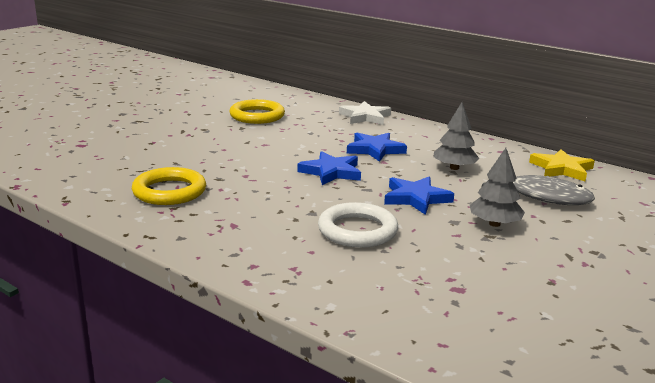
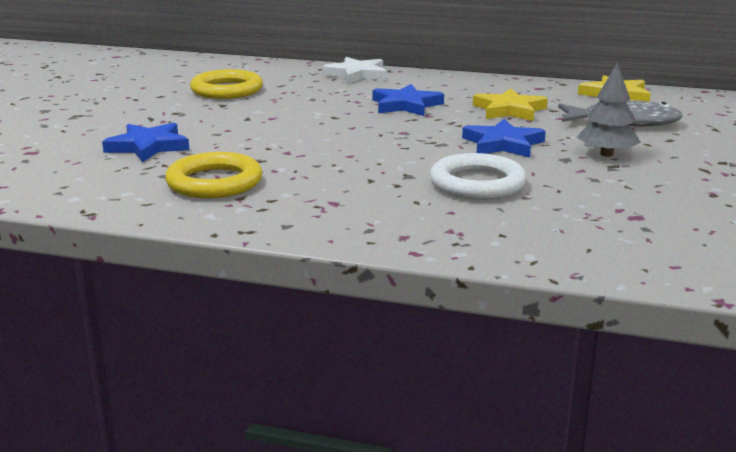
camera: 20 degrees left, 0 degrees up
blue star [297,151,361,185] -> blue star moved to [102,123,190,162]
grey tree [433,102,480,170] -> yellow star [473,88,548,121]

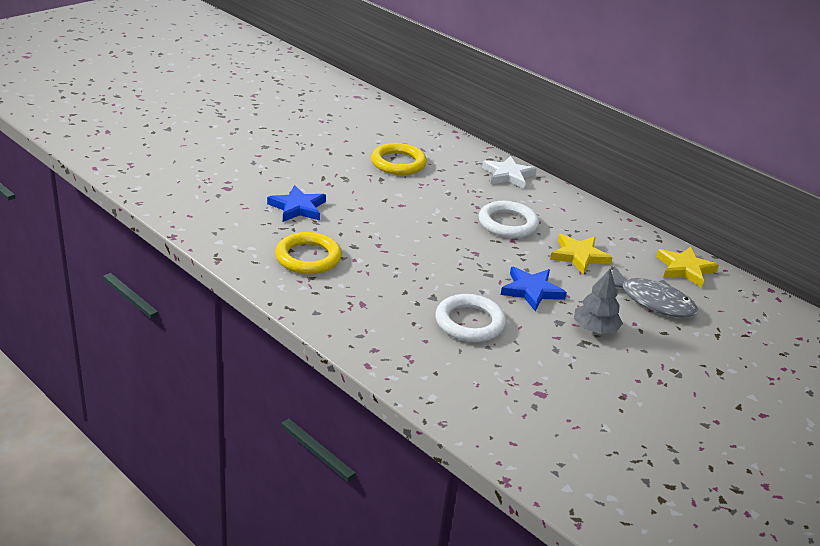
camera: 25 degrees right, 10 degrees up
blue star [372,84,444,116] -> white ring [479,201,539,238]

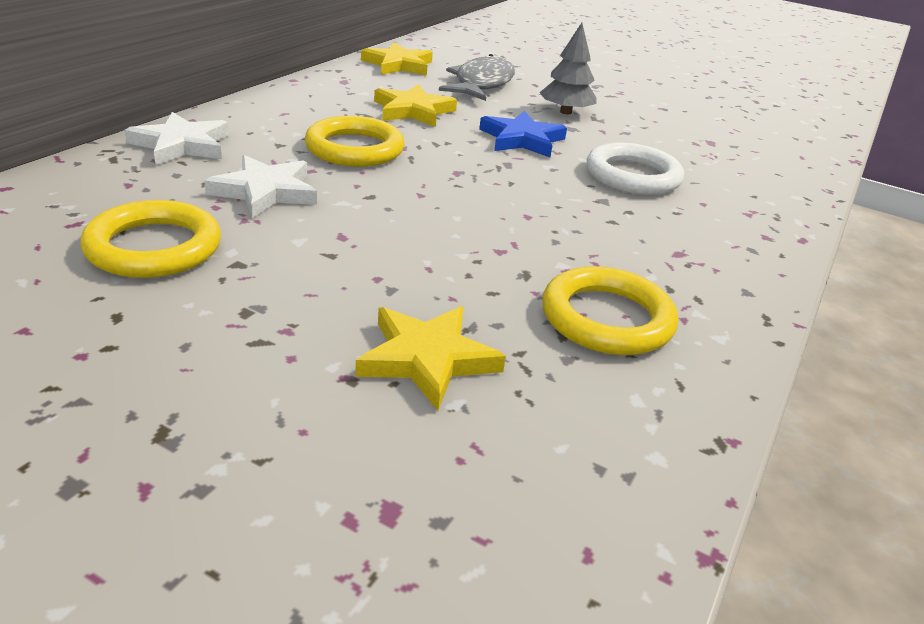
camera: 105 degrees left, 0 degrees up
blue star [267,185,326,222] -> yellow star [355,306,506,410]
white ring [479,201,539,238] -> yellow ring [305,116,405,167]
none -> white star [204,155,317,218]

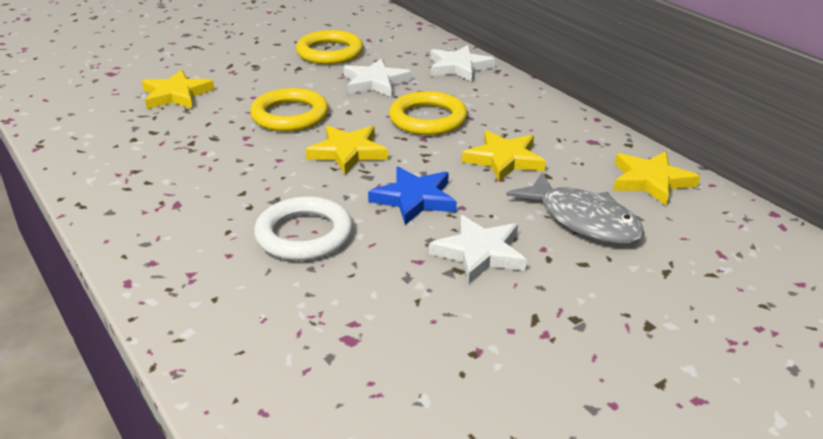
camera: 120 degrees right, 0 degrees up
grey tree [539,23,596,114] -> white star [429,215,527,284]
yellow ring [542,266,678,355] -> yellow ring moved to [250,88,329,132]
none -> yellow star [305,126,388,174]

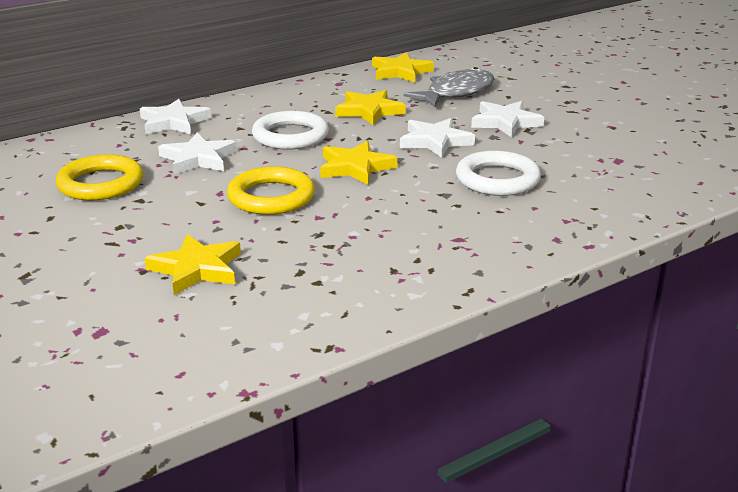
camera: 90 degrees left, 5 degrees down
blue star [368,167,457,225] -> white star [400,118,475,158]
yellow ring [389,91,468,135] -> white ring [252,111,329,150]

